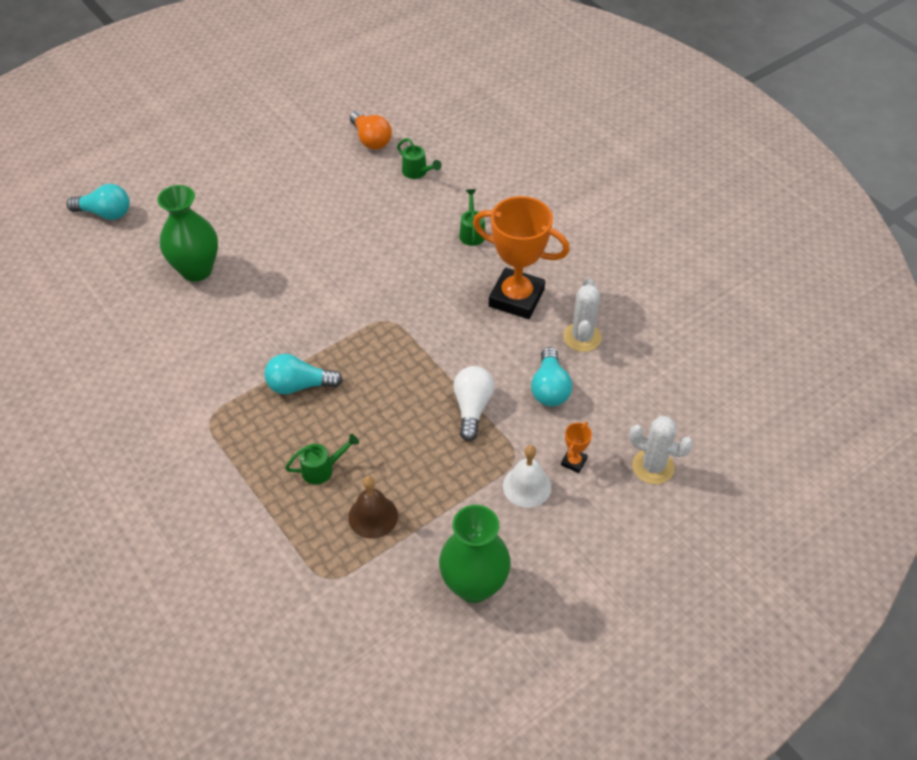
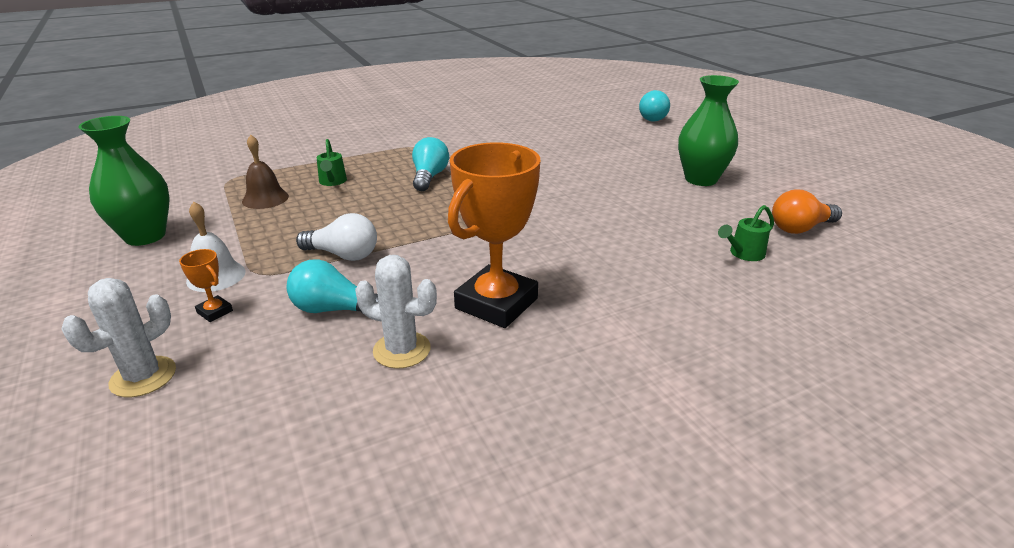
camera: 100 degrees right, 20 degrees down
green vase [157,185,218,282] -> green vase moved to [678,75,739,186]
green watering can [459,189,485,246] -> none

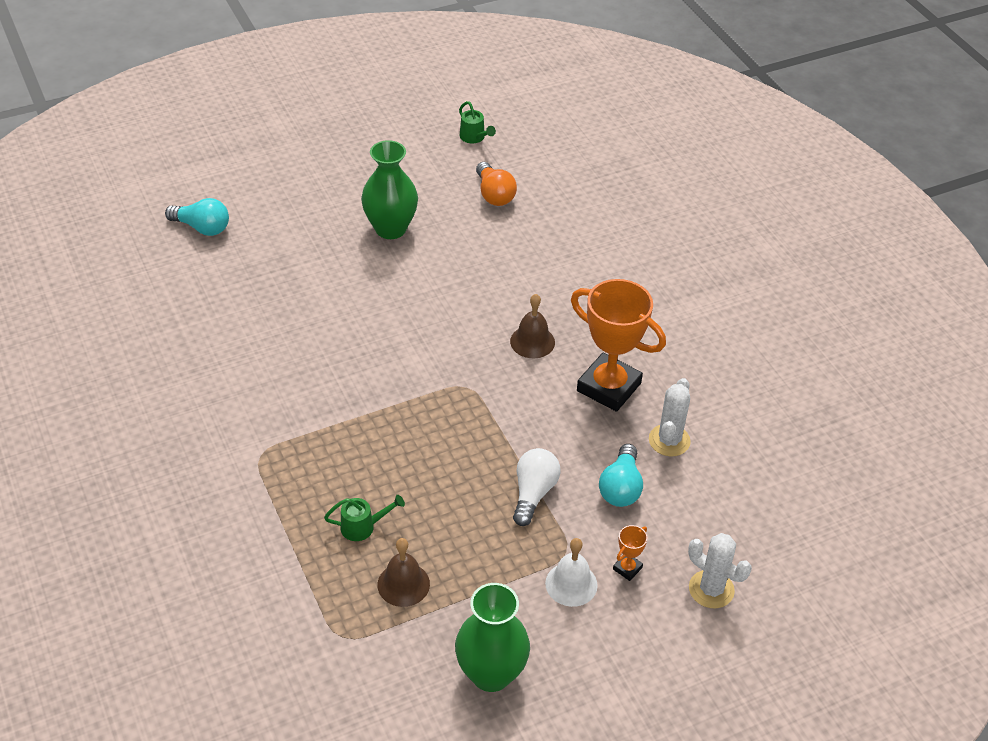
camera: 90 degrees left, 15 degrees up
turquoise light bulb [412,137,449,191] -> none
green watering can [718,205,774,261] -> green watering can moved to [459,101,496,143]
none -> brown bell [510,294,555,358]

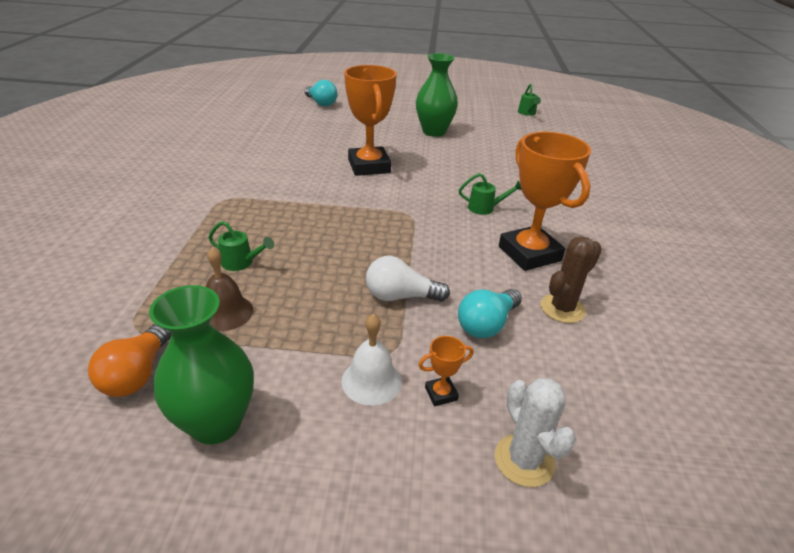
camera: 30 degrees right, 10 degrees down
orange light bulb [476,162,517,206] -> orange light bulb moved to [88,324,171,397]
brown bell [510,294,555,358] -> green watering can [459,173,522,215]
white light bulb [513,448,561,526] -> white light bulb turned 135 degrees counterclockwise [366,256,450,302]
white cactus [649,378,691,456] -> brown cactus [541,236,602,323]
none -> orange trophy [344,65,397,176]

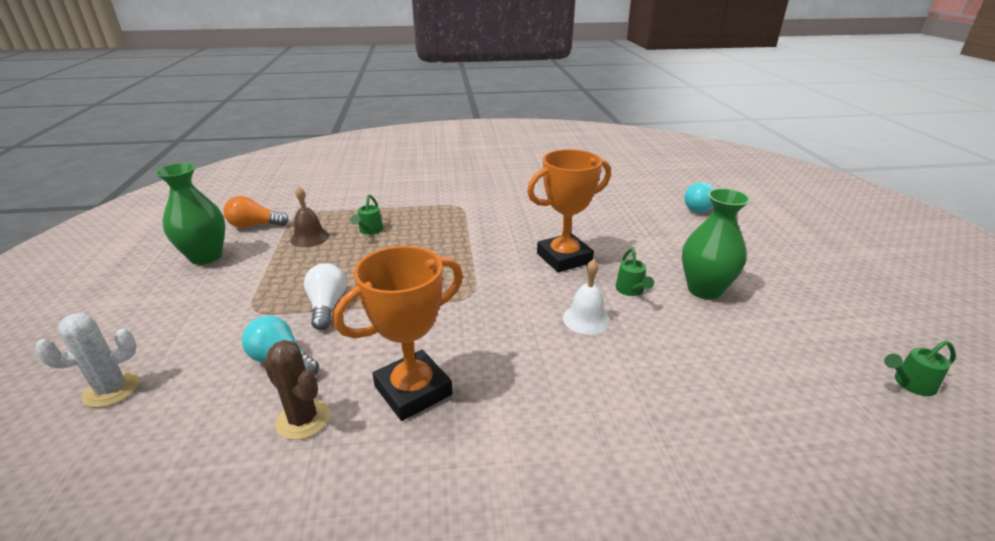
camera: 80 degrees right, 5 degrees down
white bell [341,314,402,405] -> white bell moved to [563,259,610,335]
orange trophy [419,336,474,406] -> none
green watering can [459,173,522,215] -> green watering can moved to [615,248,654,296]

